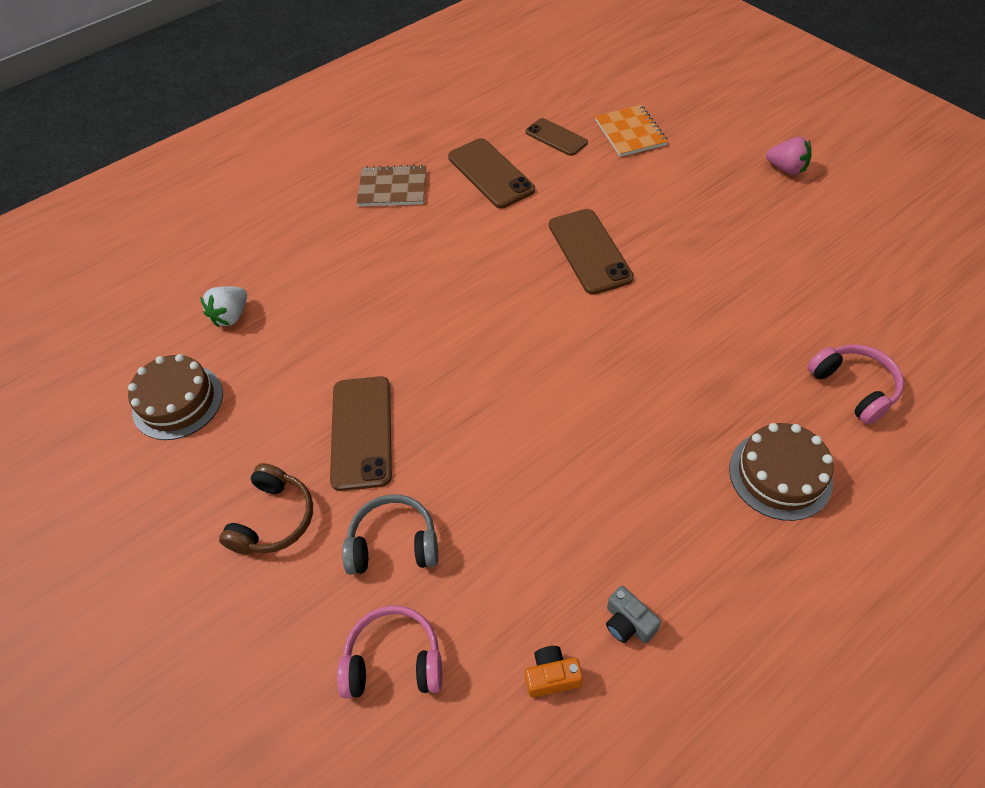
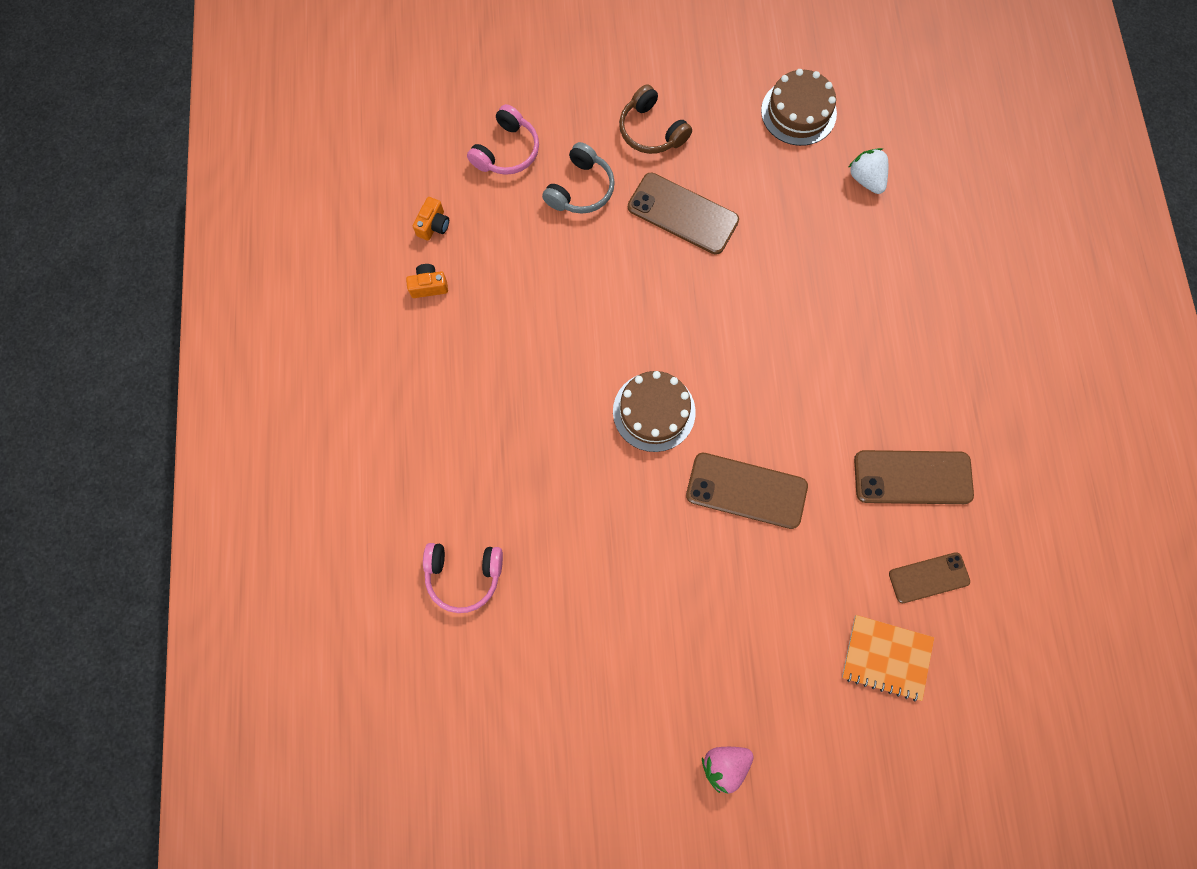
camera: 120 degrees right, 20 degrees up
brown notebook [356,165,426,206] -> none
grey camera [606,586,661,643] -> orange camera [406,264,448,298]
brown cake [729,423,833,521] -> brown cake moved to [613,371,696,452]

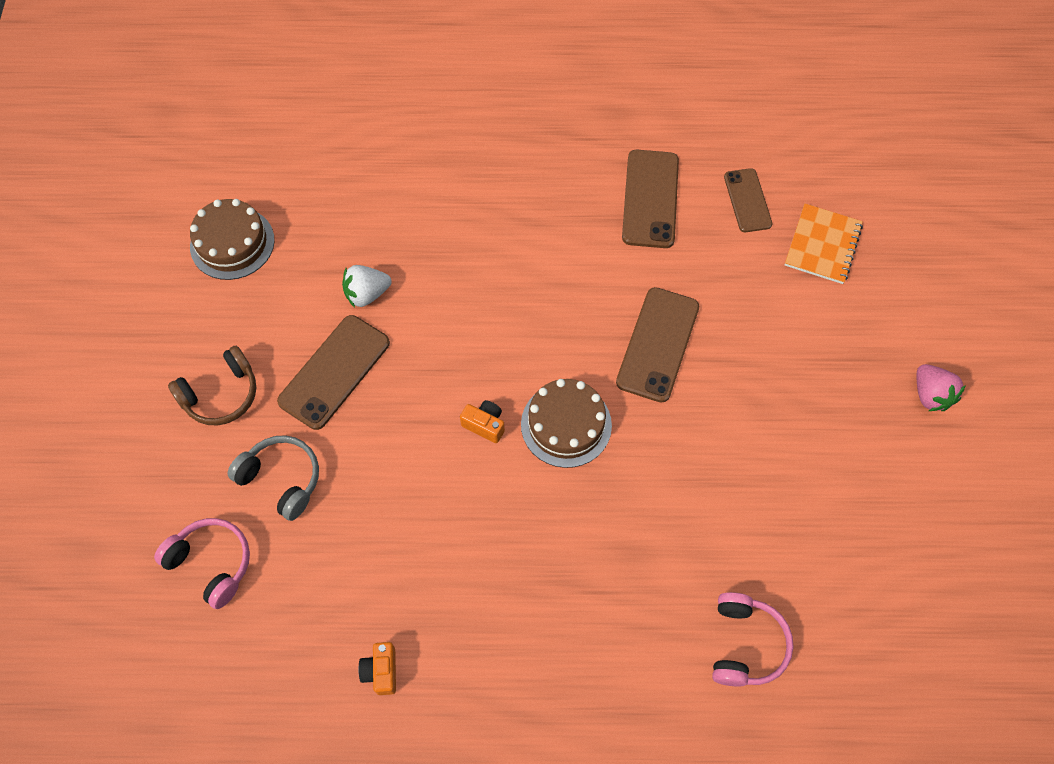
camera: 85 degrees left, 10 degrees down
orange camera [413,197,449,241] -> orange camera moved to [460,400,505,443]
white strawberry [848,148,888,194] -> white strawberry moved to [342,265,392,308]

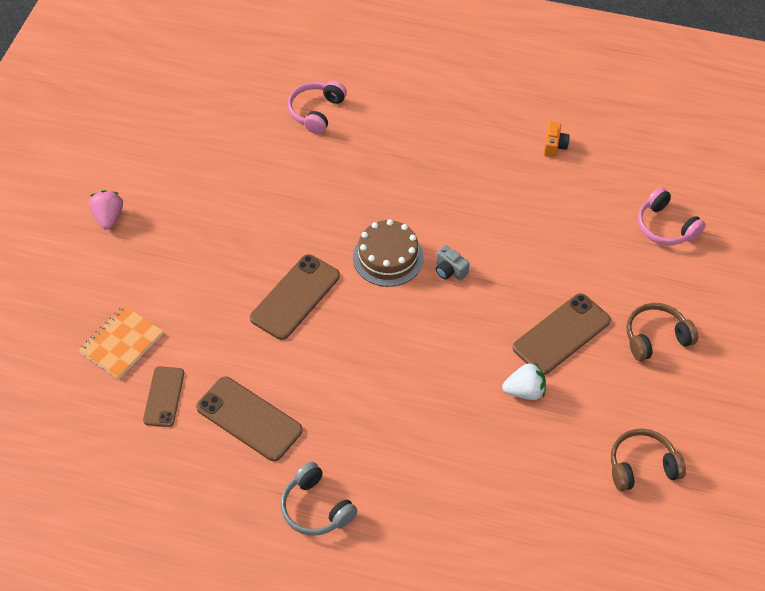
camera: 165 degrees left, 10 degrees down
brown cake [190,199,275,280] -> brown headphones [611,429,686,491]
grey headphones [228,435,319,521] -> grey headphones moved to [281,462,357,536]
orange camera [460,400,505,443] -> grey camera [435,245,470,280]
brown phone [622,150,679,248] -> brown phone turned 75 degrees counterclockwise [196,376,302,461]

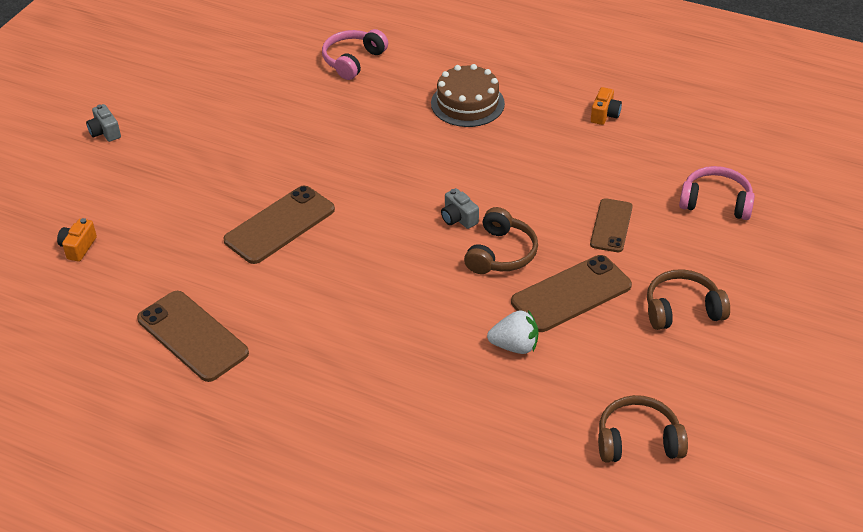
camera: 10 degrees right, 10 degrees down
orange notebook [79,305,163,379] -> orange camera [57,218,97,262]
pink strawberry [89,190,123,230] -> grey camera [86,104,121,142]
brown phone [143,366,184,427] -> brown phone moved to [590,198,633,252]
grey headphones [281,462,357,536] -> none
brown cake [353,219,424,287] -> brown cake moved to [431,64,505,127]
pink headphones [638,187,706,245] -> pink headphones turned 135 degrees clockwise [679,166,755,220]
none -> brown headphones [464,207,538,274]

